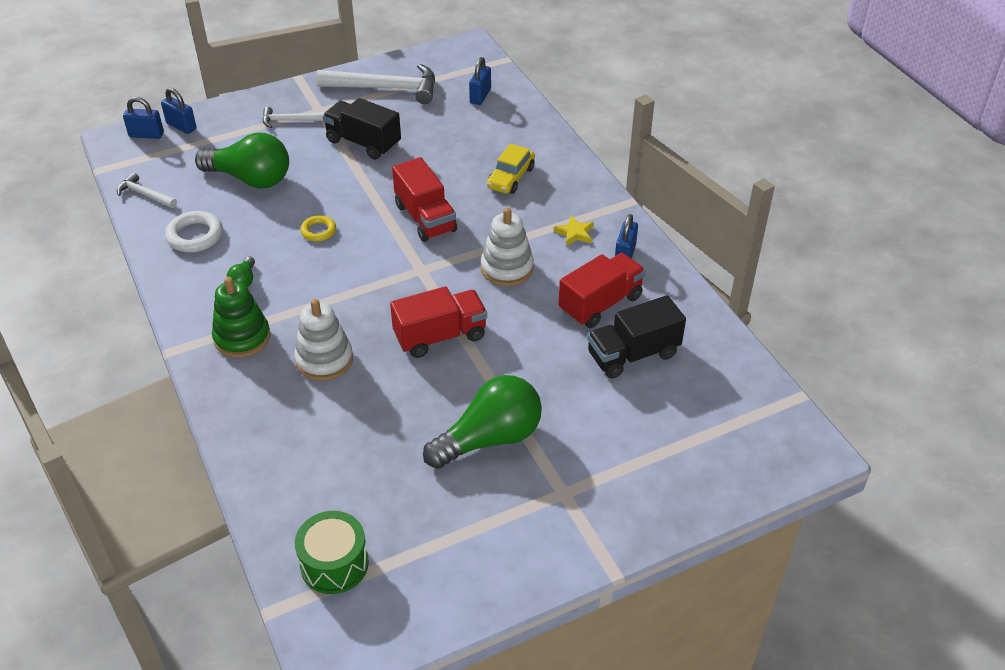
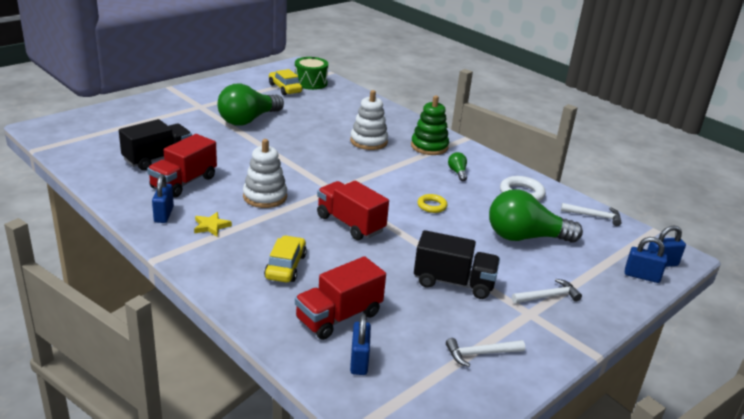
camera: 160 degrees right, 15 degrees down
white hammer [316,64,435,104] -> white hammer [446,338,525,367], size x0.51
red truck [390,286,487,358] -> red truck moved to [295,256,386,340]
none -> yellow car [269,69,302,95]

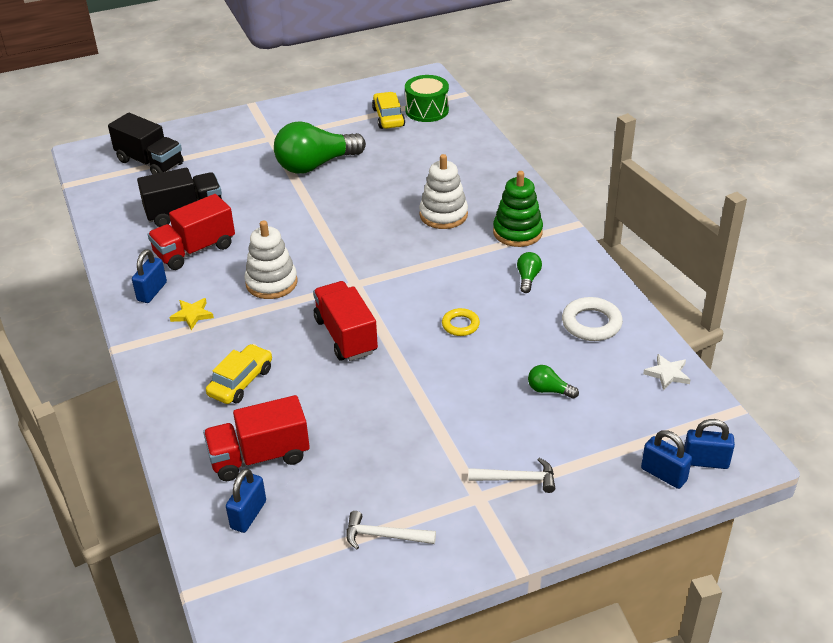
camera: 25 degrees right, 10 degrees up
black truck [414,230,500,299] -> black truck moved to [108,113,183,175]
green light bulb [489,189,583,243] -> green light bulb [528,365,579,399], size x0.43
white hammer [561,203,622,226] -> white star [643,354,691,391]

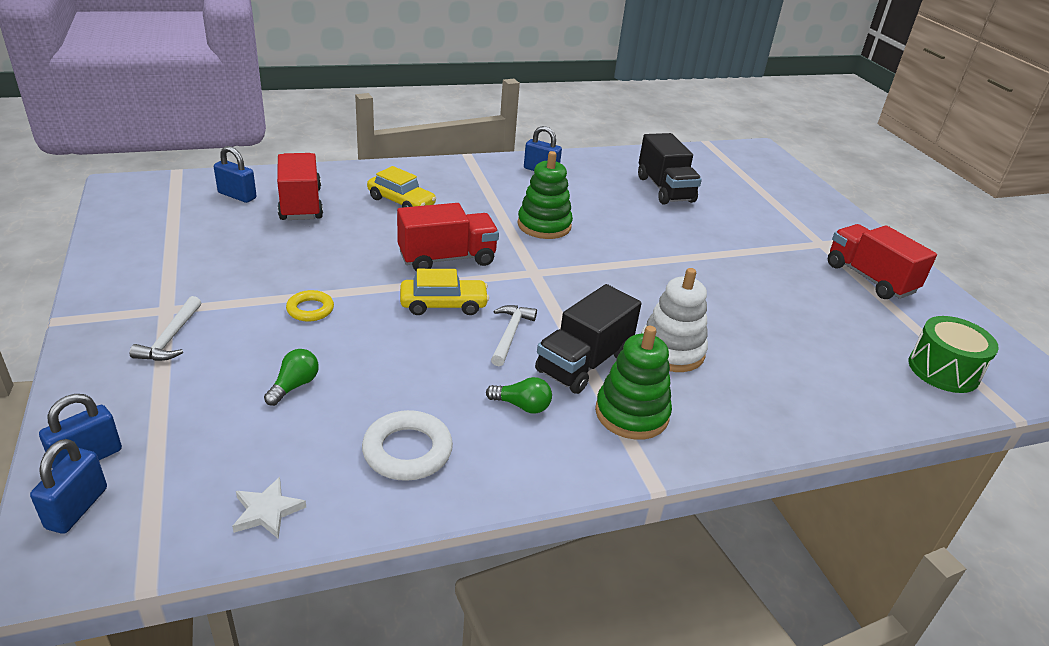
camera: 90 degrees right, 5 degrees down
black truck [108,113,183,175] -> black truck moved to [535,284,641,394]
red truck [148,194,235,270] -> red truck moved to [828,224,937,299]
yellow star [169,298,214,330] -> none
white stacking toy [245,220,298,299] -> green stacking toy [517,151,573,239]
green light bulb [274,121,366,174] -> none
white hammer [346,511,436,549] -> white hammer moved to [491,305,537,366]
yellow car [372,92,405,129] -> yellow car moved to [400,269,489,315]
yellow ring [442,308,480,336] -> yellow ring moved to [286,290,334,322]

